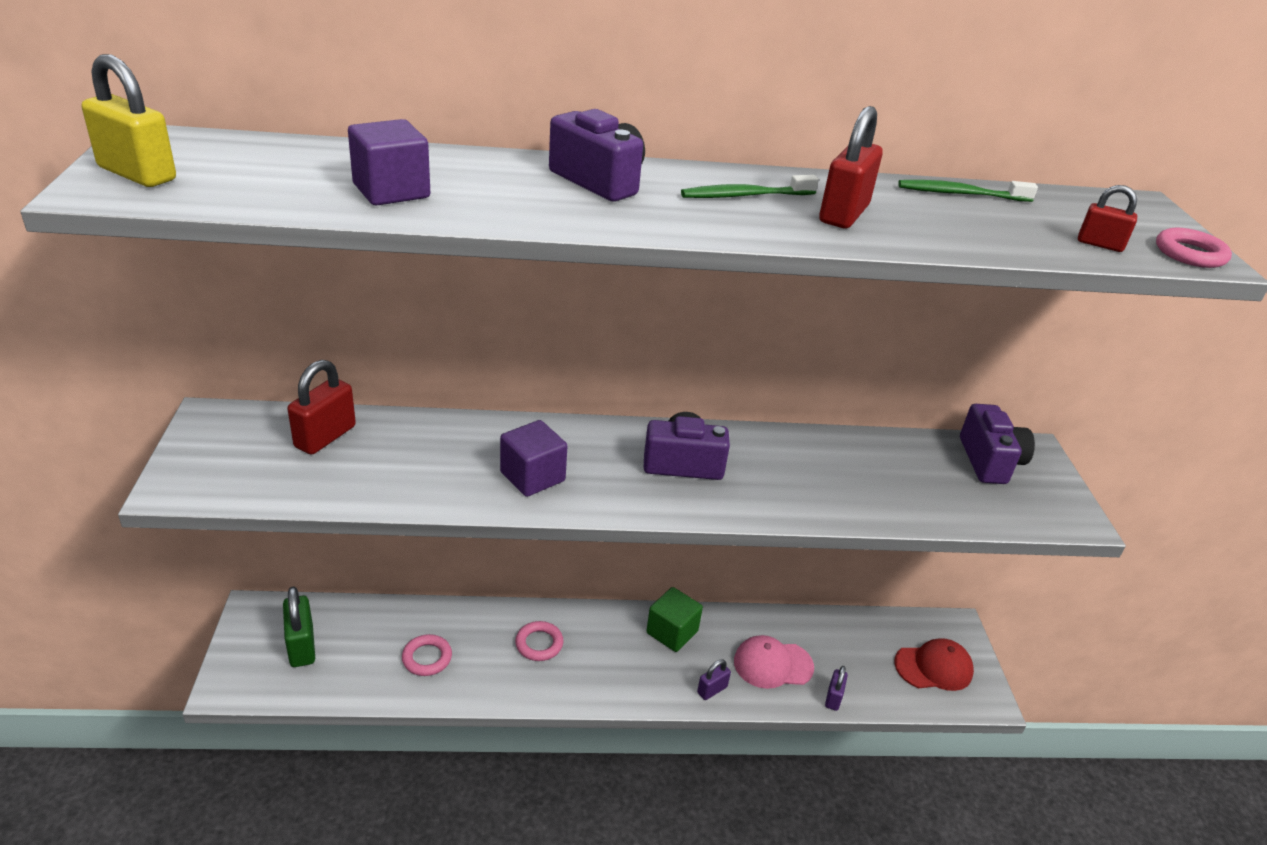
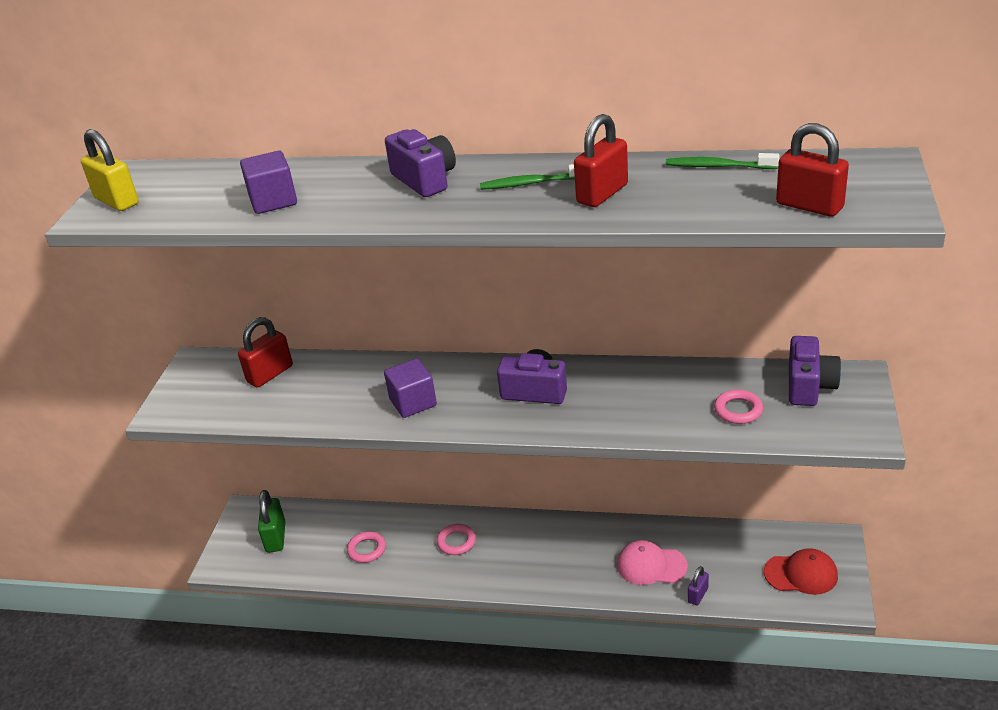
camera: 20 degrees right, 0 degrees up
green cube [646,587,703,652] -> none
purple padlock [697,659,731,700] -> none
red padlock [1078,185,1137,252] -> red padlock [776,123,849,217], size x1.74
pink ring [1156,228,1232,268] -> pink ring moved to [714,390,763,424]

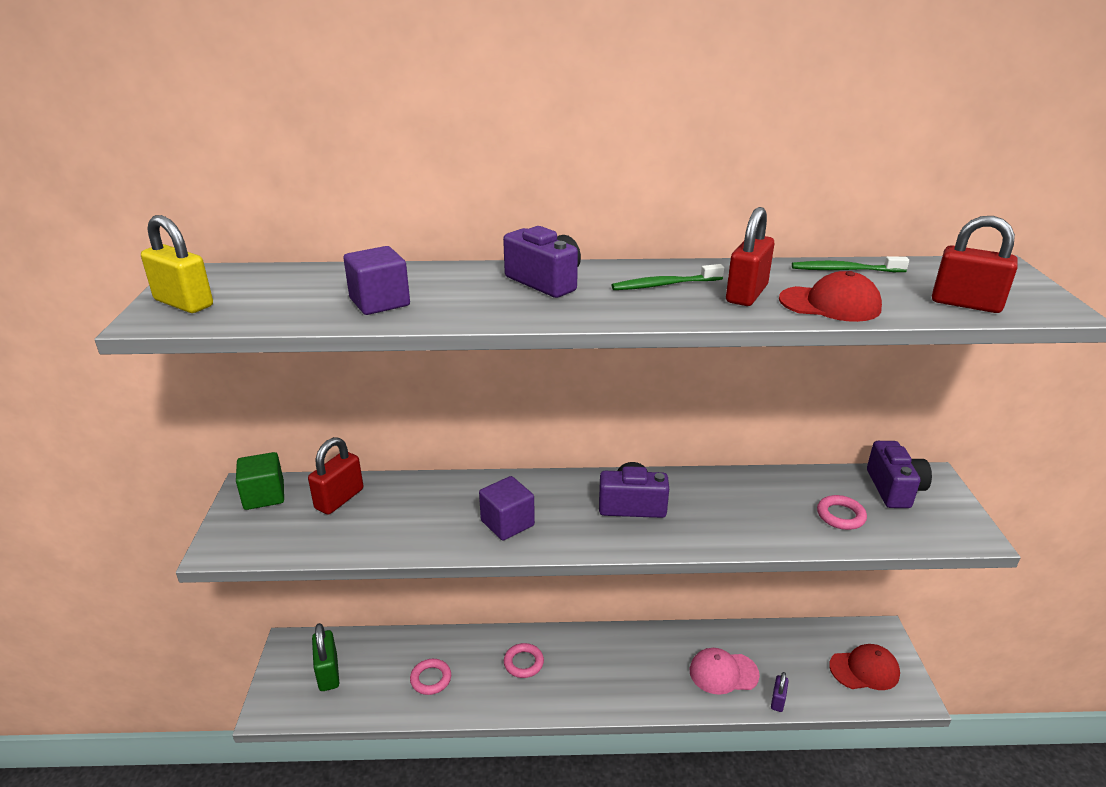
camera: 15 degrees left, 5 degrees down
none -> green cube [236,452,284,510]
none -> red cap [779,271,882,322]

